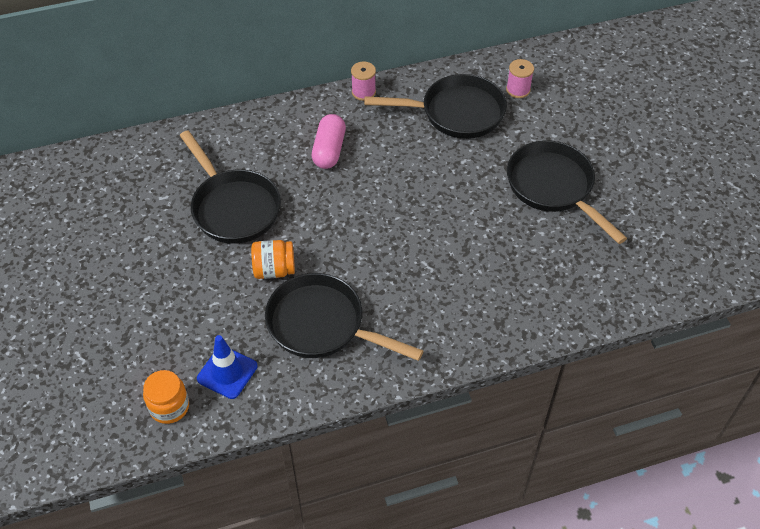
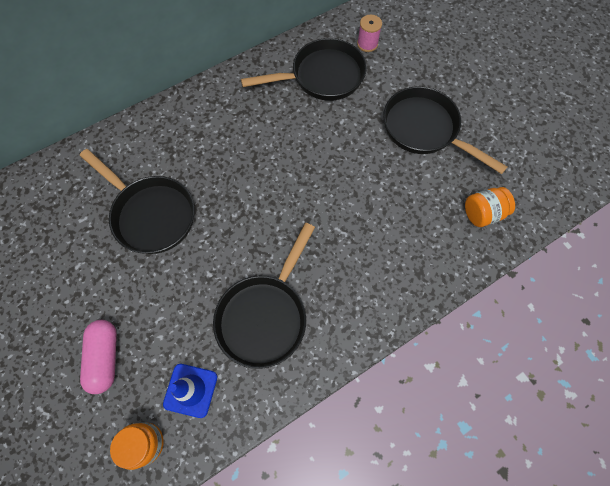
camera: 15 degrees left, 15 degrees up
orange jar [251,240,295,279] -> orange jar moved to [465,187,515,227]
black pan [265,273,424,361] -> black pan turned 75 degrees counterclockwise [213,223,315,369]
pink capsule [312,114,346,169] -> pink capsule moved to [80,320,117,394]
pink spool [351,62,376,101] -> none

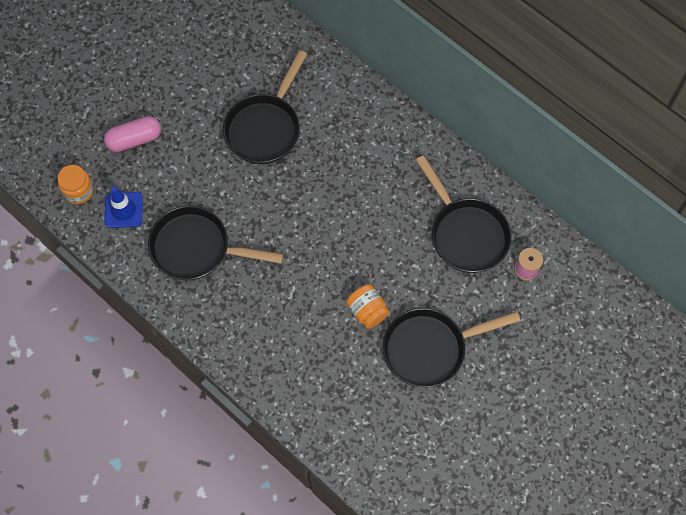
camera: 75 degrees right, 0 degrees up
black pan [383,86,507,174] -> black pan turned 135 degrees counterclockwise [382,308,520,388]
orange jar [465,187,515,227] -> orange jar moved to [346,284,390,329]

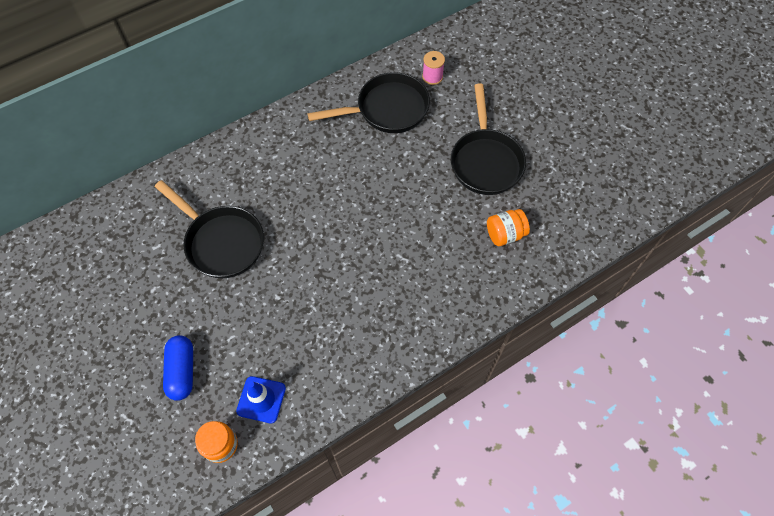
camera: 75 degrees left, 5 degrees down
pink capsule [104,116,161,152] -> blue capsule [163,335,193,401]
black pan [148,205,284,281] -> none
orange jar [346,284,390,329] -> orange jar moved to [487,209,530,246]

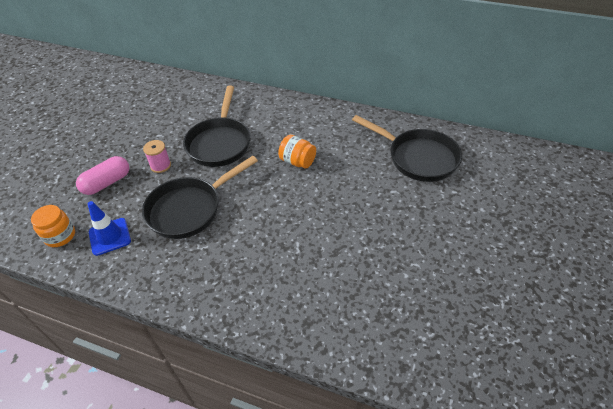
camera: 55 degrees right, 15 degrees down
blue capsule [163,335,193,401] -> pink capsule [76,156,129,195]
pink spool [422,51,445,85] -> pink spool moved to [143,140,171,173]
black pan [451,84,526,195] -> black pan moved to [142,156,258,239]
orange jar [487,209,530,246] -> orange jar moved to [278,135,316,169]

